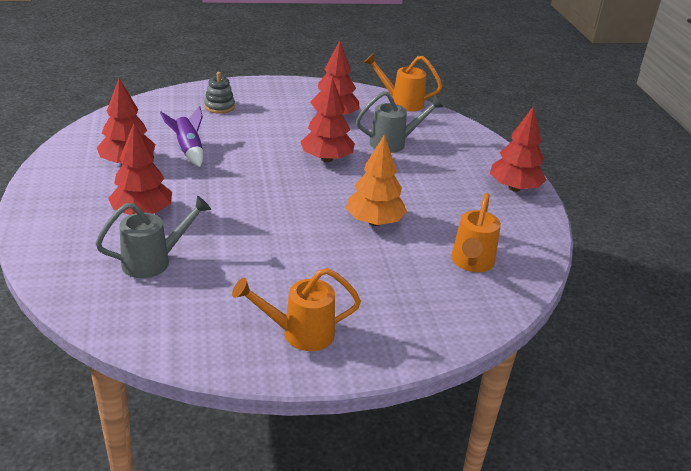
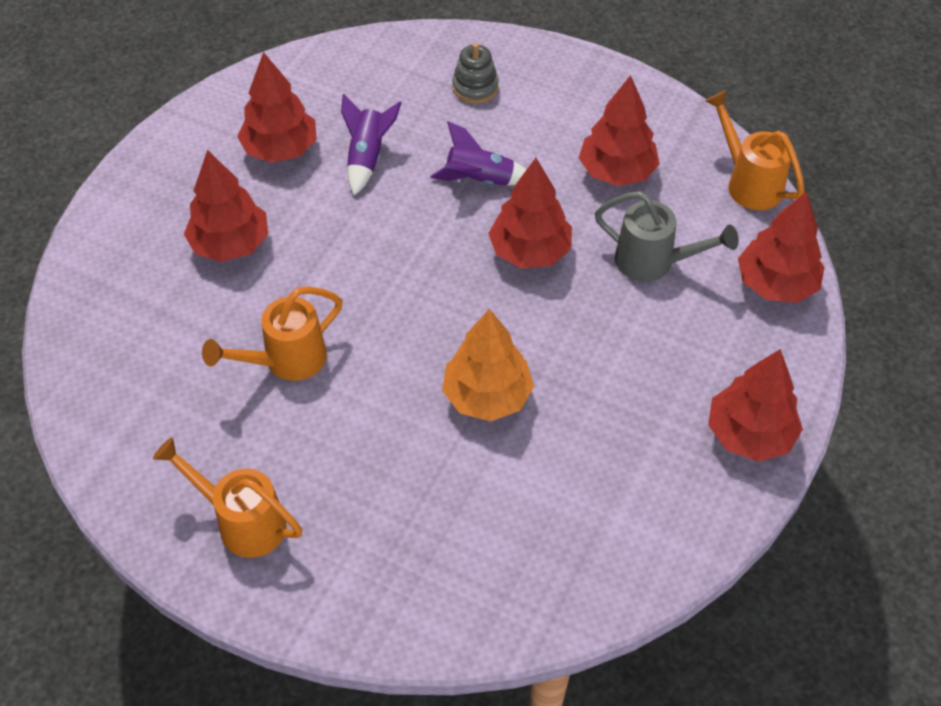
camera: 40 degrees right, 20 degrees up
grey watering can [95,196,211,278] -> none
orange watering can [451,193,501,272] -> orange watering can moved to [202,286,343,381]
none -> purple rocket [430,121,527,186]
none -> red tree [738,191,825,303]

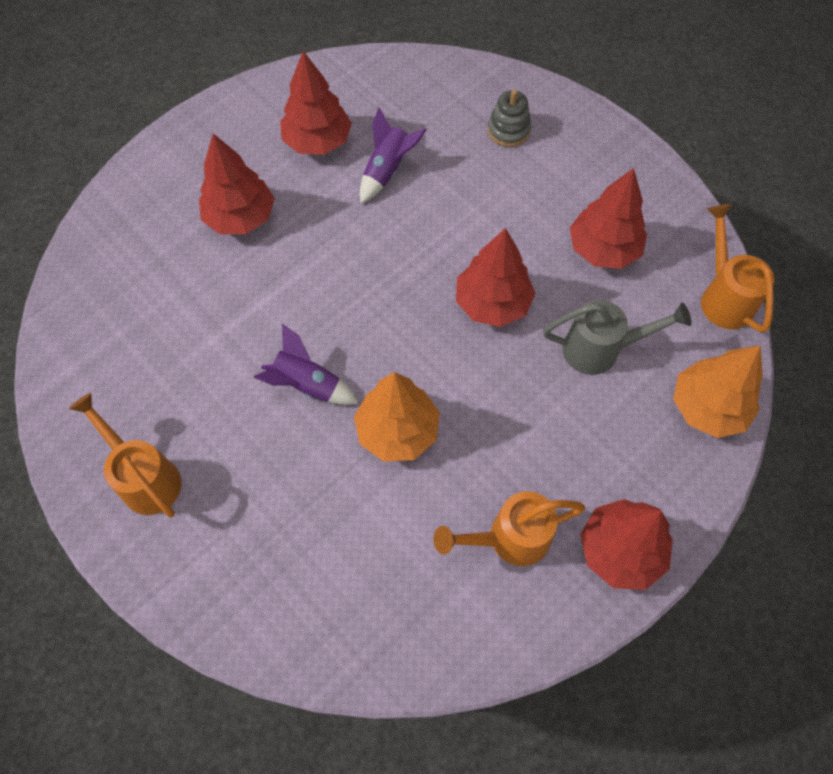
camera: 20 degrees right, 10 degrees up
orange watering can [202,286,343,381] -> orange watering can moved to [434,491,585,566]
purple rocket [430,121,527,186] -> purple rocket moved to [253,324,359,405]
grey watering can [595,191,739,282] -> grey watering can turned 45 degrees counterclockwise [543,300,691,375]
red tree [738,191,825,303] -> orange tree [673,345,763,438]

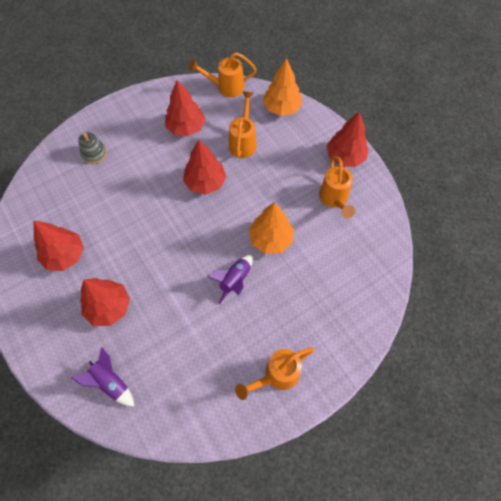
camera: 80 degrees left, 0 degrees up
purple rocket [360,107,426,203] -> purple rocket moved to [71,347,135,407]
grey watering can [543,300,691,375] -> orange watering can [229,91,256,158]

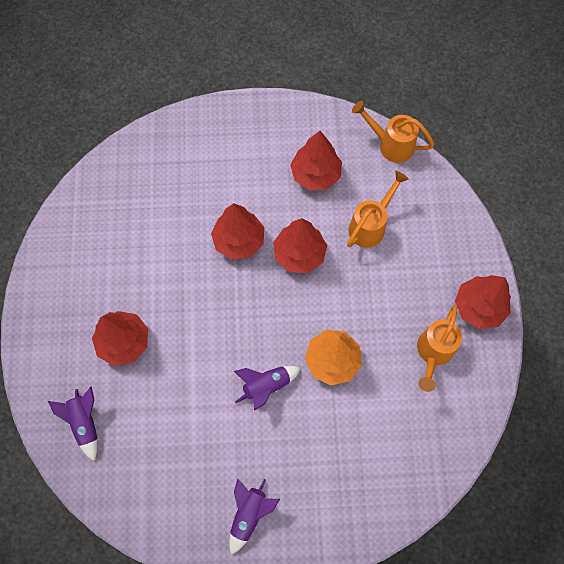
camera: 30 degrees right, 5 degrees up
red tree [34,221,84,271] -> red tree moved to [211,203,264,260]
grey stacking toy [78,132,107,164] -> none
orange watering can [235,348,314,400] -> purple rocket [229,479,280,555]
orange tree [263,58,302,116] -> none

